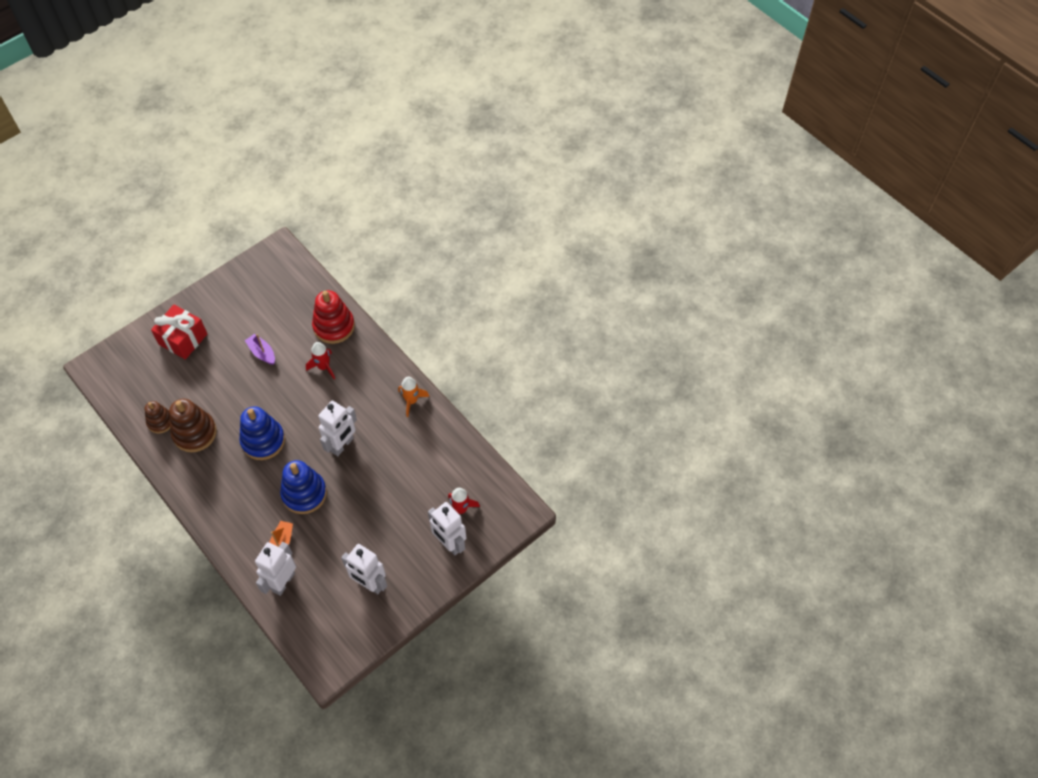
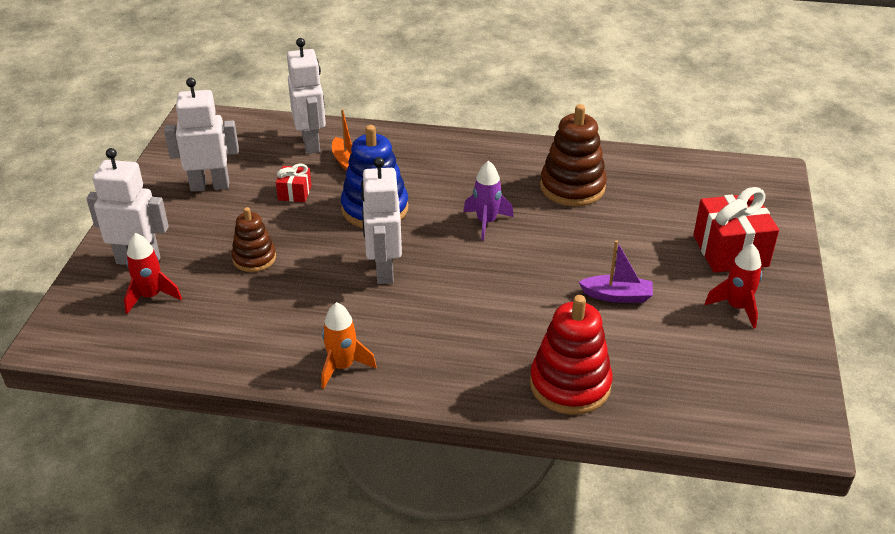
camera: 140 degrees right, 20 degrees down
brown stacking toy [145,401,170,434] -> brown stacking toy moved to [232,207,276,272]
blue stacking toy [239,406,285,460] -> purple rocket [463,160,514,241]
red rocket [306,342,335,379] -> red rocket moved to [704,244,762,329]
none -> red gift [276,163,312,202]

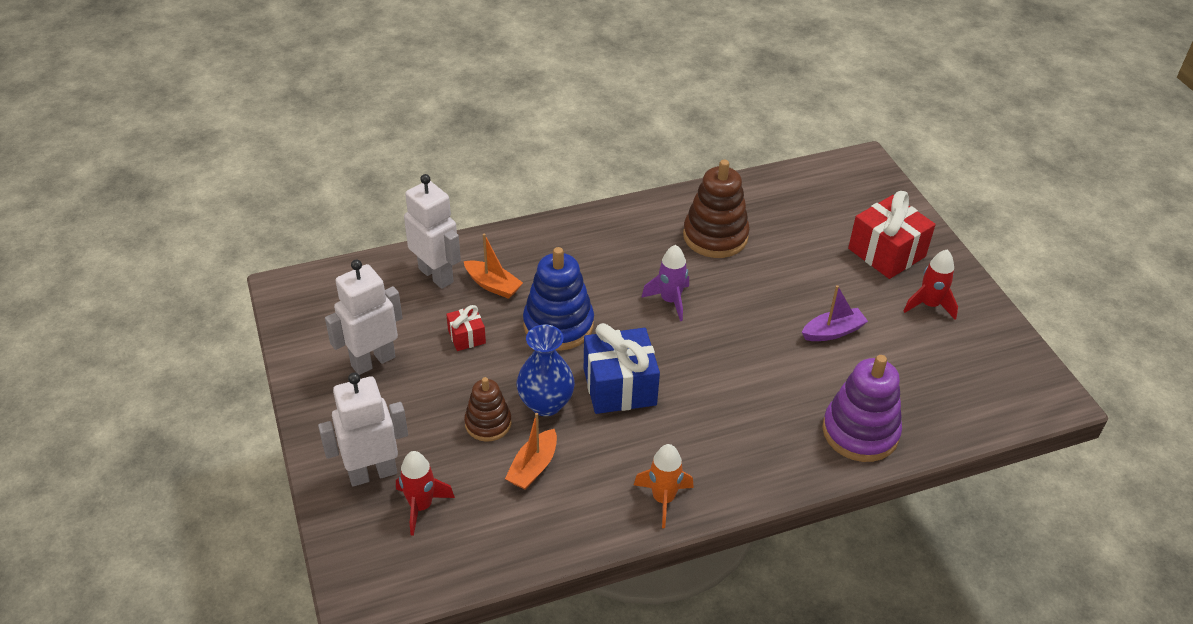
camera: 30 degrees left, 5 degrees up
white robot [361,157,402,284] -> blue gift [584,323,660,414]
red stacking toy [530,295,613,415] -> purple stacking toy [822,355,902,462]
none -> orange boat [505,413,557,490]
none -> blue vase [517,325,575,416]

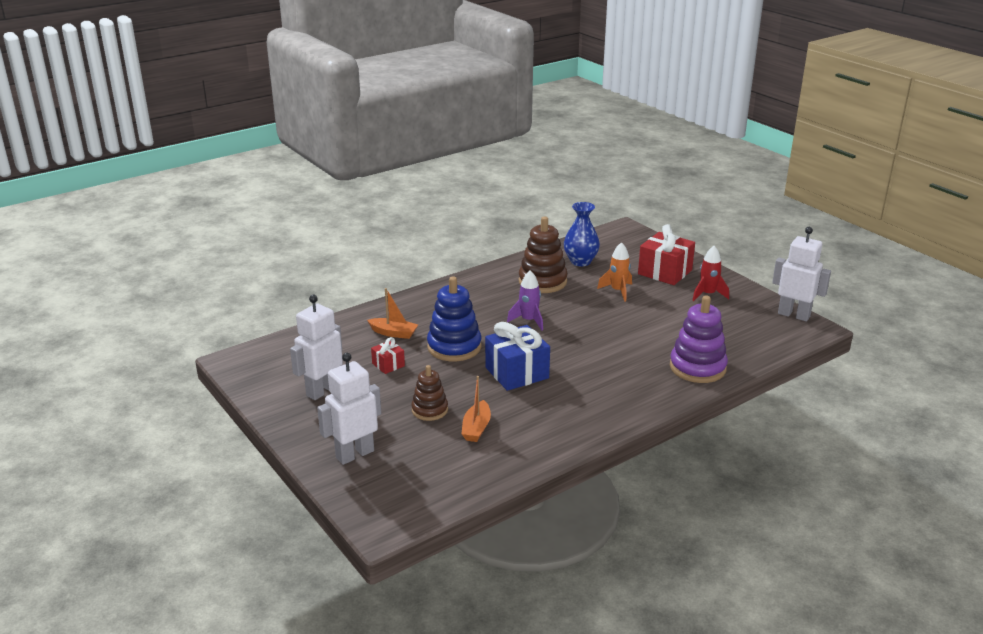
camera: 15 degrees left, 15 degrees down
red rocket [396,451,455,536] -> none
white robot [404,174,461,289] -> white robot moved to [772,227,831,321]
blue vase [517,325,575,416] -> blue vase moved to [564,202,600,267]
orange rocket [634,444,694,528] -> orange rocket moved to [597,242,632,302]
purple boat [802,285,868,341] -> none

